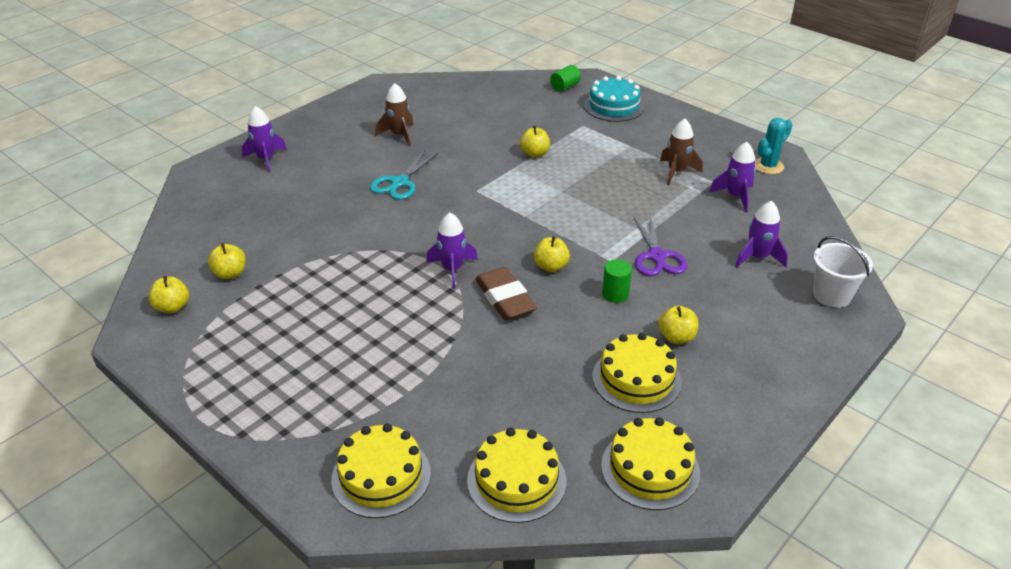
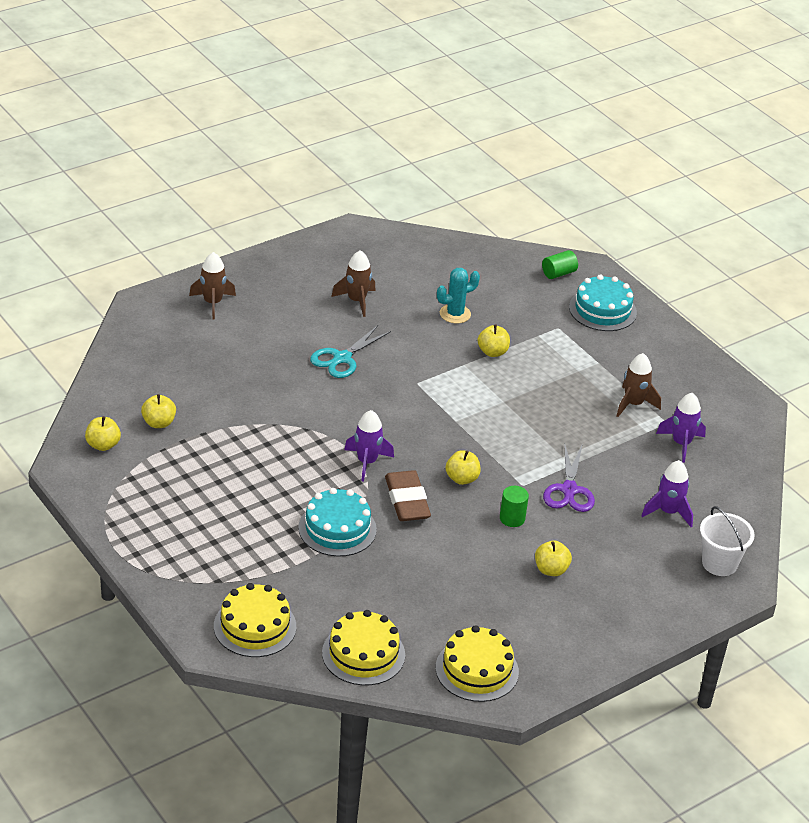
camera: 10 degrees right, 0 degrees up
purple rocket [242,106,287,172] -> brown rocket [189,252,236,320]
yellow cake [592,333,682,413] -> none
turquoise cactus [755,118,792,174] -> turquoise cactus moved to [437,268,480,324]
none -> turquoise cake [298,488,377,557]

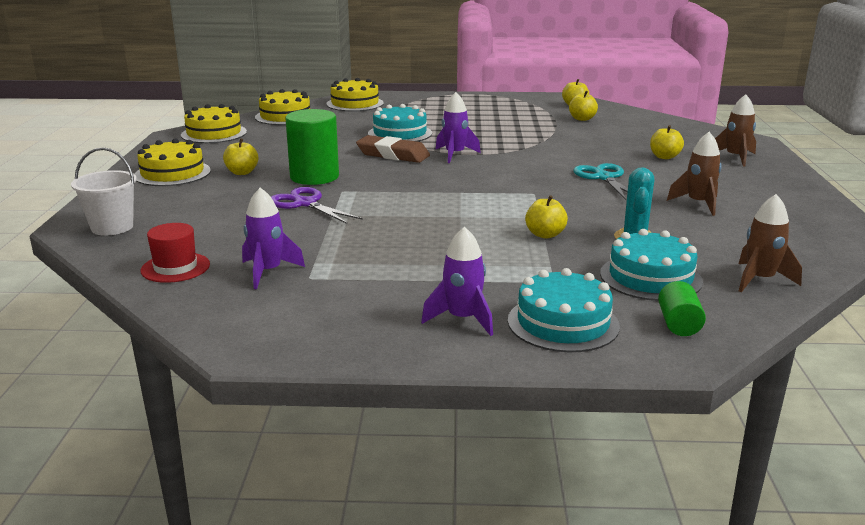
camera: 130 degrees right, 15 degrees down
yellow apple [445,450,481,485] -> yellow apple moved to [650,125,684,159]
green cylinder [500,486,529,527] -> green cylinder [285,109,339,185], size x1.94
brown rocket [617,353,661,417] -> brown rocket moved to [739,194,802,292]
purple rocket [641,460,693,527] -> purple rocket moved to [421,226,493,336]
none -> yellow cake [135,138,211,186]
none -> red hat [141,223,210,283]
none -> turquoise cake [600,229,703,301]

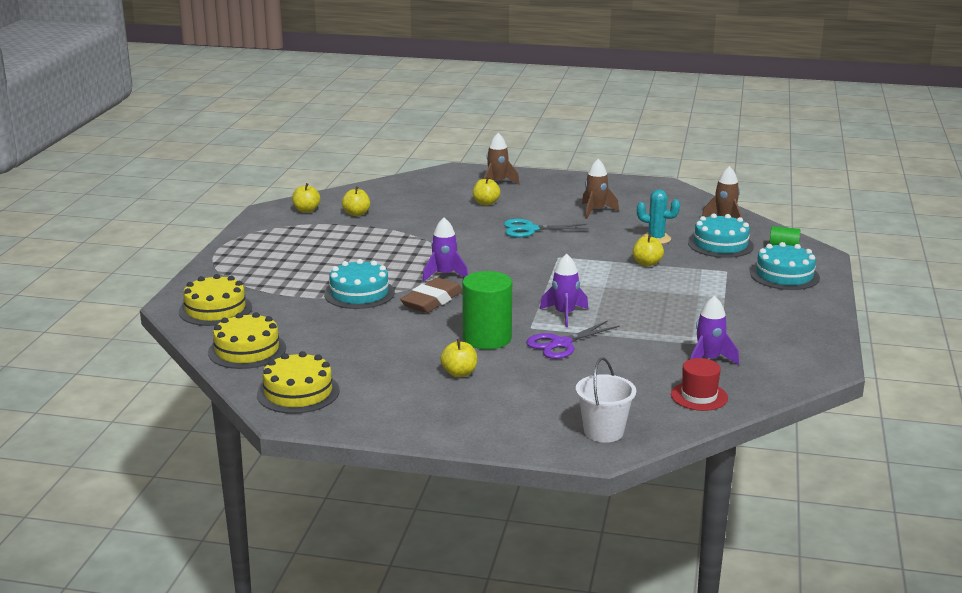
camera: 80 degrees left, 0 degrees up
yellow cake [135,138,211,186] -> none
purple rocket [421,226,493,336] -> purple rocket moved to [540,254,588,327]

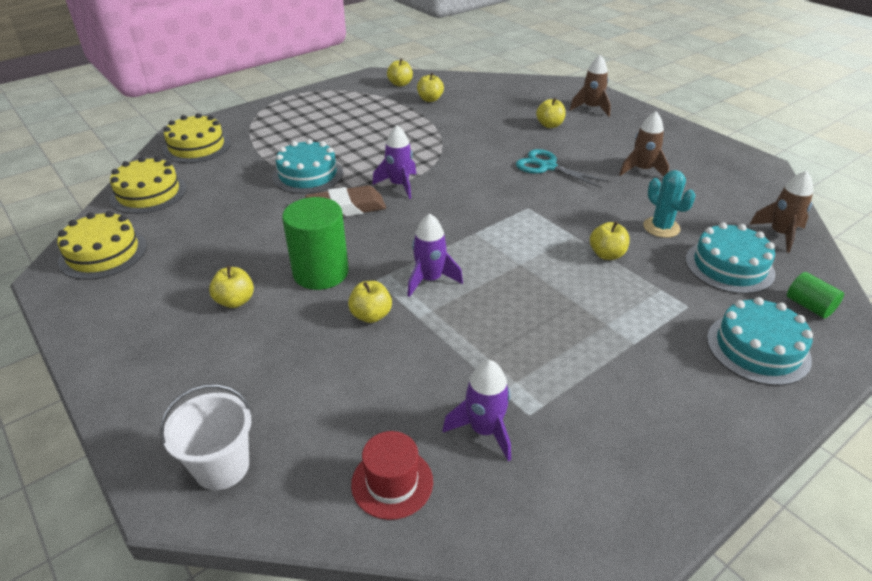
camera: 40 degrees right, 15 degrees up
purple scissors [526,320,620,359] -> yellow apple [348,281,392,323]

